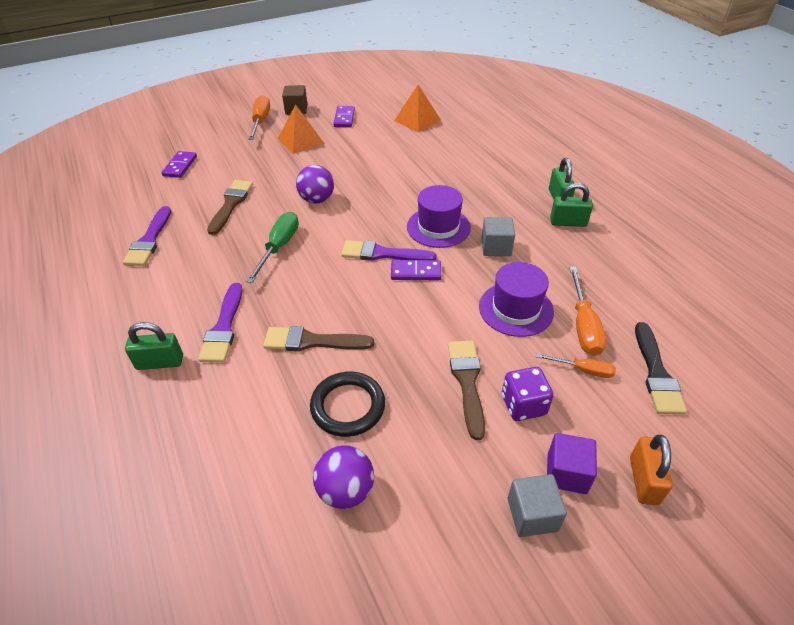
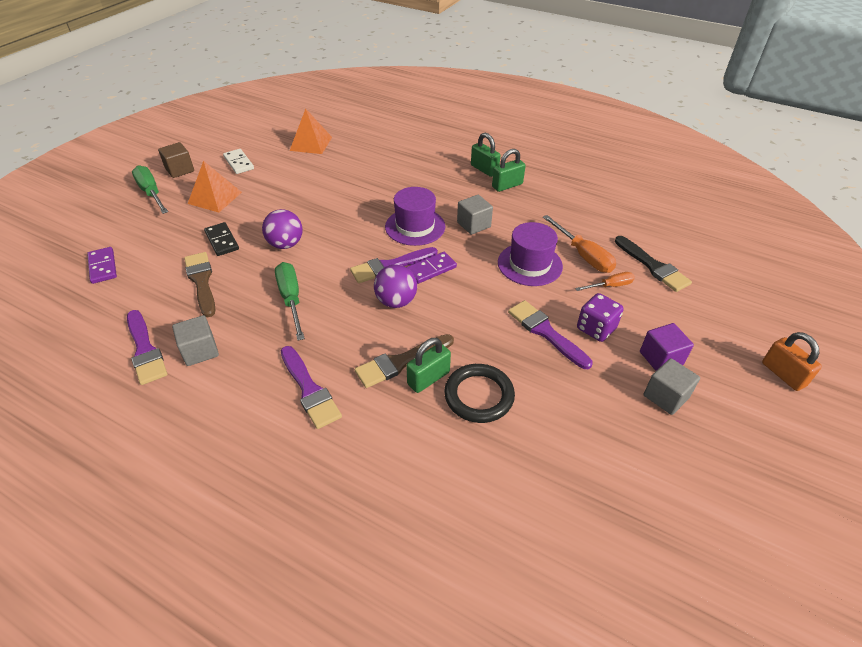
camera: 35 degrees left, 0 degrees up
green padlock [125,322,183,370] -> green padlock moved to [406,338,451,393]
orange screwdriver [248,95,270,140] -> green screwdriver [132,165,168,214]
purple ball [313,445,374,509] -> purple ball moved to [374,265,417,308]
purple domino [333,106,355,127] -> white domino [223,149,254,174]
brown brush [448,341,485,440] -> purple brush [508,300,593,369]
orange padlock [630,435,673,505] -> orange padlock moved to [762,332,822,391]
none -> grey cube [172,315,219,366]
none -> black domino [204,222,239,256]

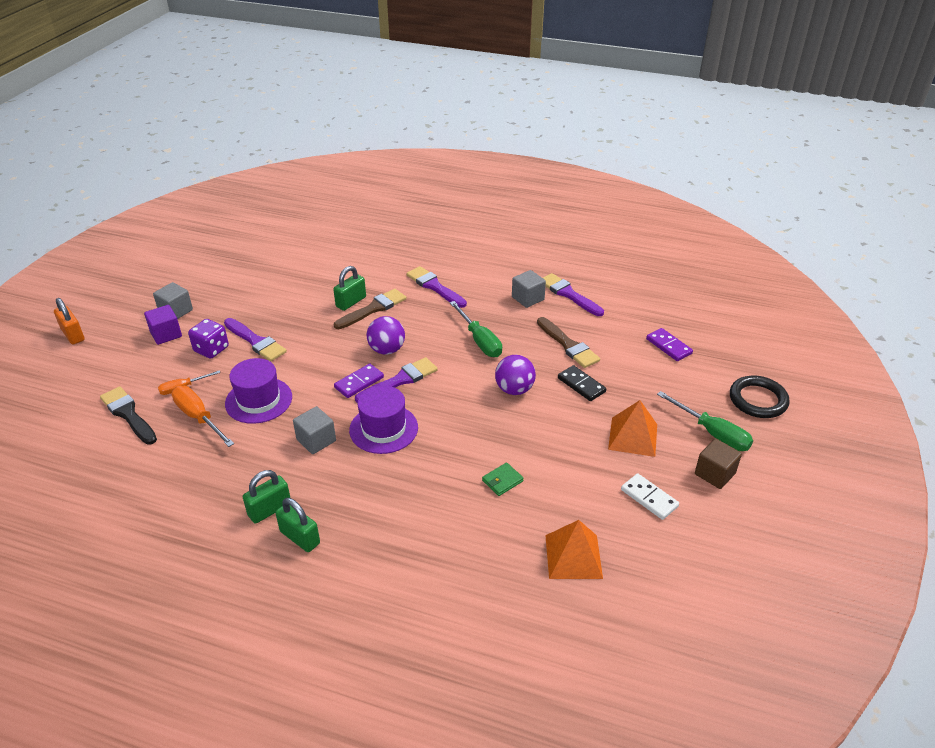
camera: 170 degrees right, 5 degrees down
black ring [444,364,515,423] -> black ring moved to [730,376,790,418]
none -> green wallet [482,463,524,496]

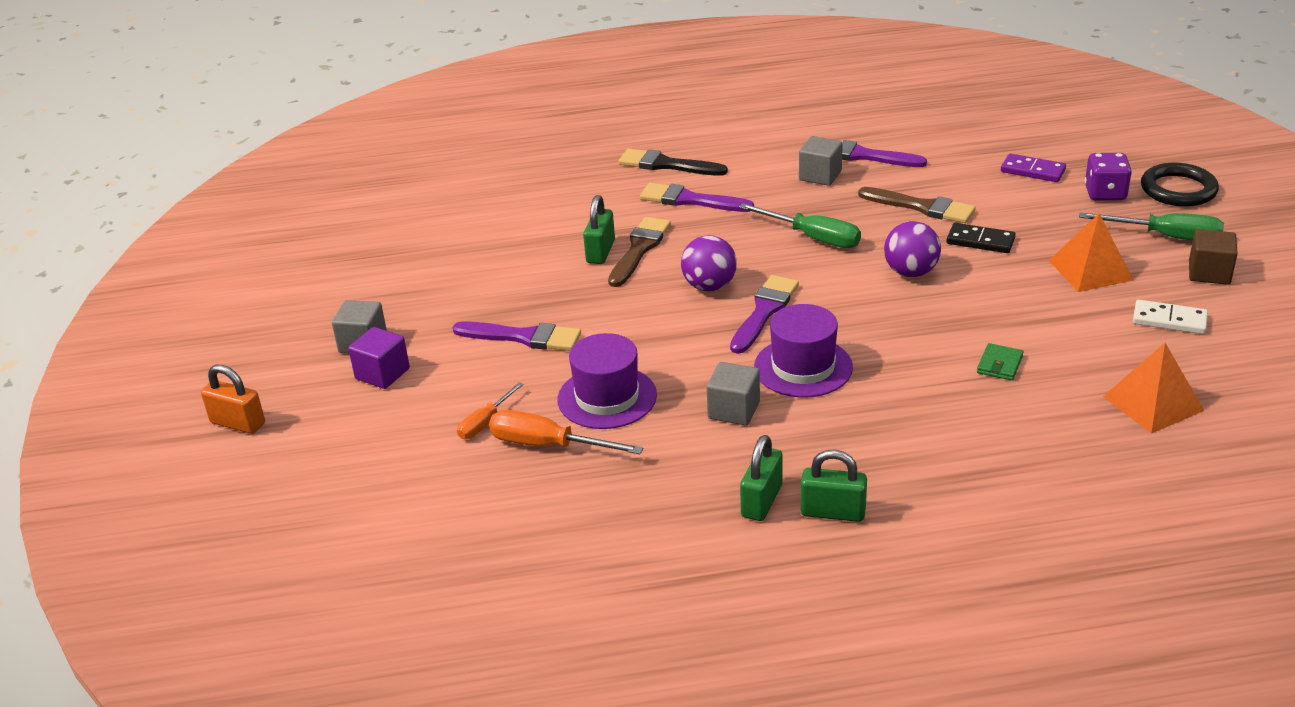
camera: 25 degrees left, 5 degrees down
black brush [100,386,157,445] -> black brush moved to [618,148,728,176]
purple dice [188,319,229,359] -> purple dice moved to [1085,153,1132,200]
purple domino [334,364,384,398] -> none

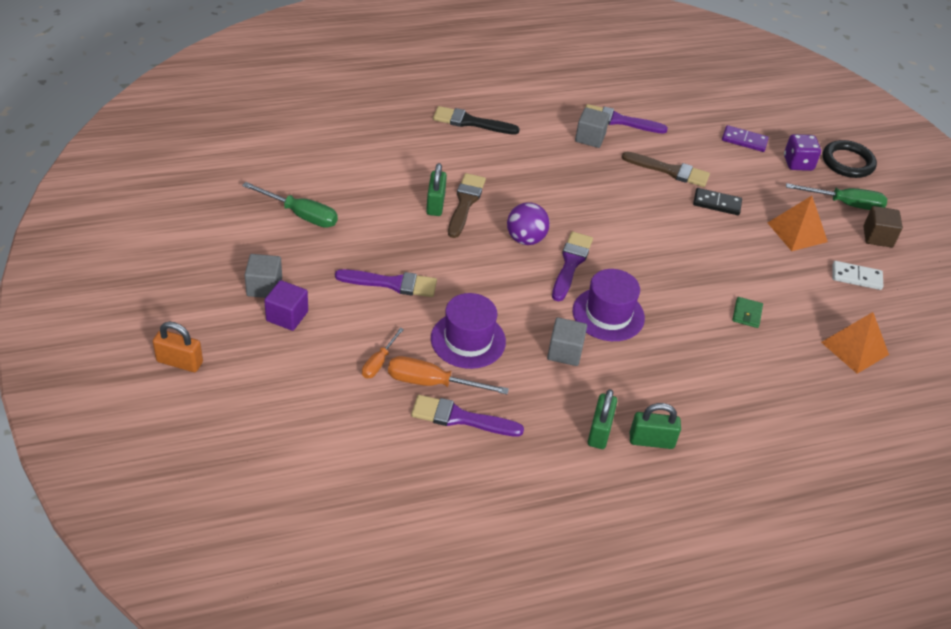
camera: 15 degrees left, 10 degrees up
purple brush [640,183,754,212] -> purple brush moved to [411,395,524,437]
green screwdriver [739,203,861,248] -> green screwdriver moved to [242,182,338,228]
purple ball [884,221,941,277] -> none

